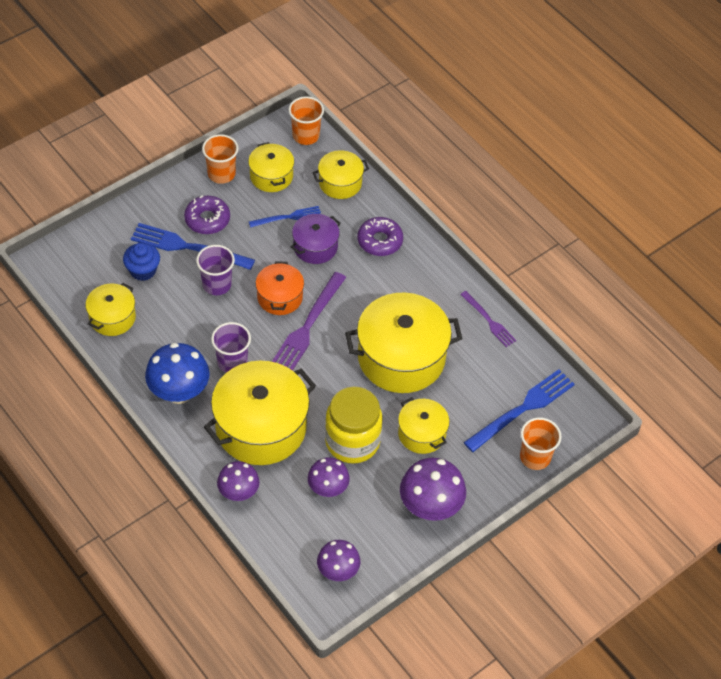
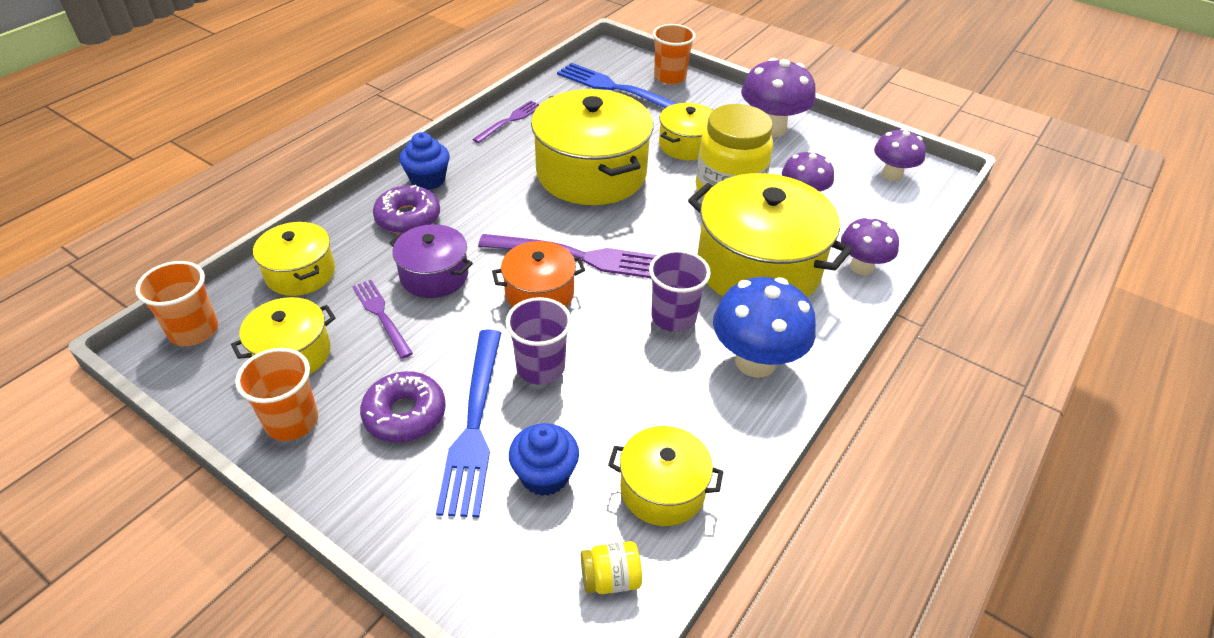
camera: 105 degrees left, 10 degrees down
blue fork [249,206,321,228] -> purple fork [352,280,413,359]
none -> blue cupcake [399,132,450,190]
none -> yellow jar [581,541,642,594]

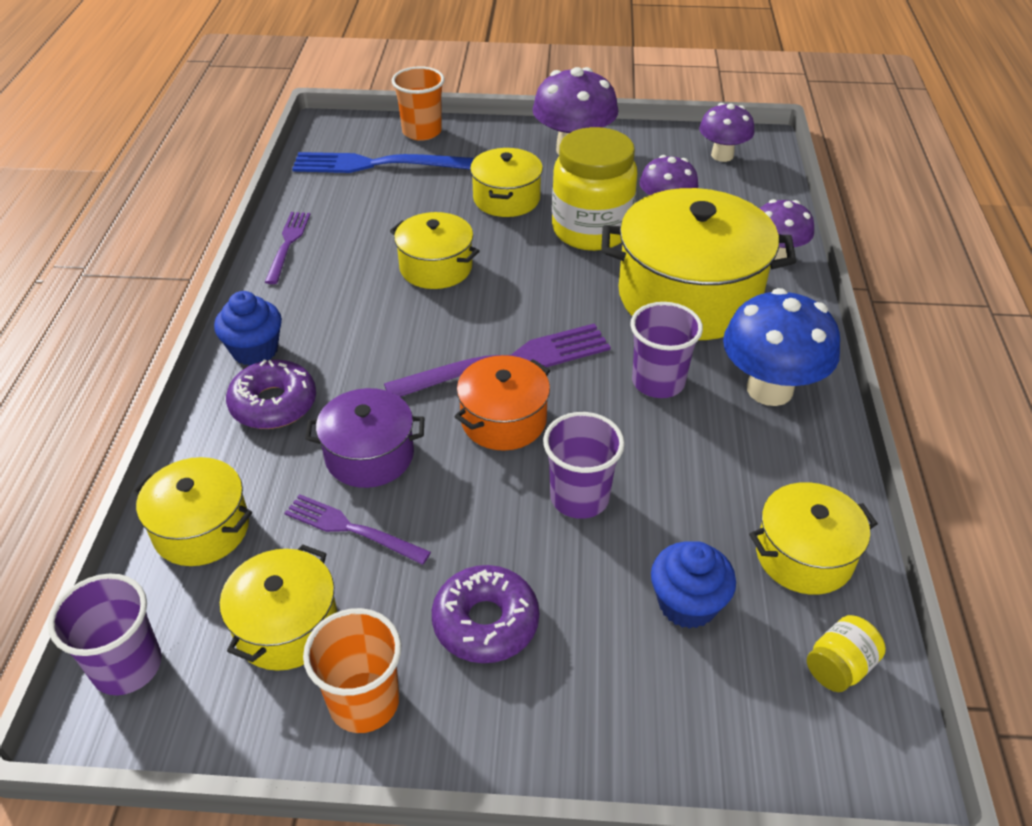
camera: 30 degrees left, 0 degrees up
orange cup [135,261,218,346] -> purple cup [48,573,162,695]
blue fork [436,329,501,517] -> none
yellow pot [531,89,653,205] -> yellow pot [390,212,480,289], size x0.53

